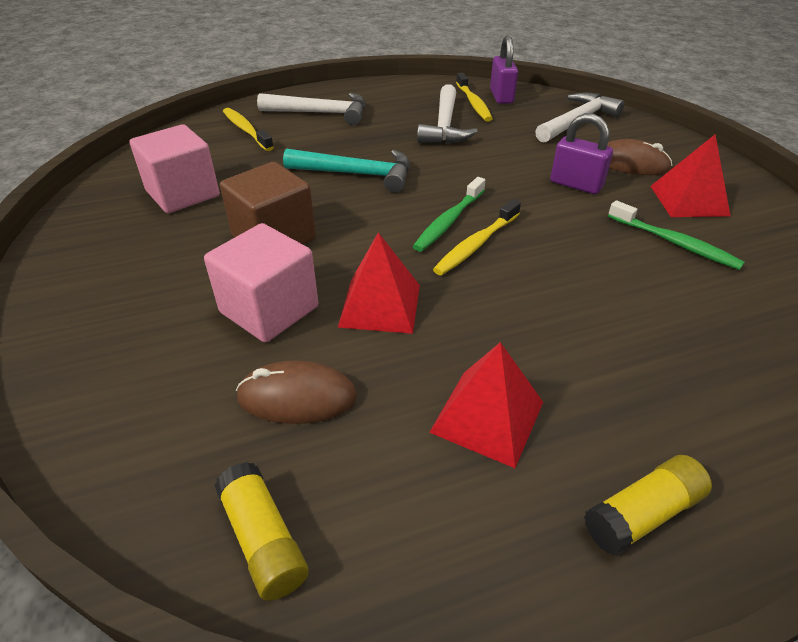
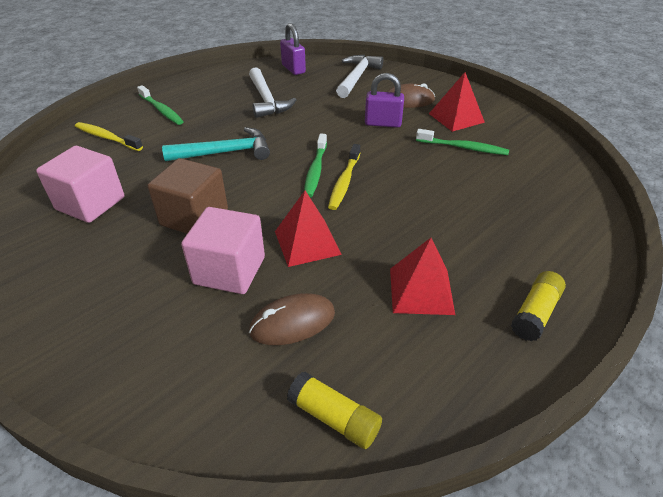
camera: 25 degrees left, 0 degrees up
white hammer [257,93,365,125] -> green toothbrush [137,85,184,125]
yellow toothbrush [456,73,493,122] -> none

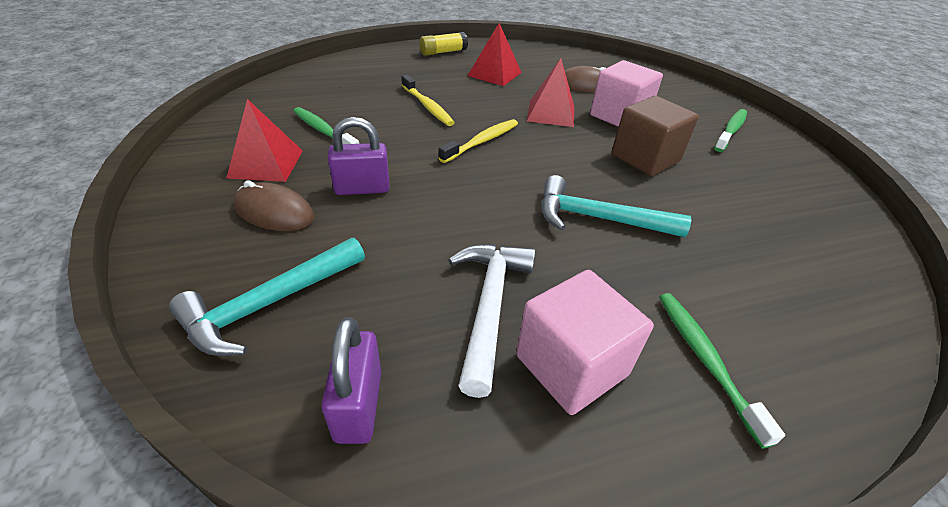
camera: 155 degrees left, 0 degrees up
pink cube [36,146,125,223] -> pink cube moved to [516,270,654,415]
yellow toothbrush [75,122,143,151] -> yellow toothbrush moved to [401,75,455,126]
yellow glue stick [287,372,382,449] -> none
green toothbrush [304,134,327,198] -> green toothbrush moved to [714,109,747,152]
white hammer [336,55,383,98] -> turquoise hammer [169,238,365,356]
purple padlock [365,73,404,128] -> purple padlock turned 45 degrees counterclockwise [328,117,390,195]

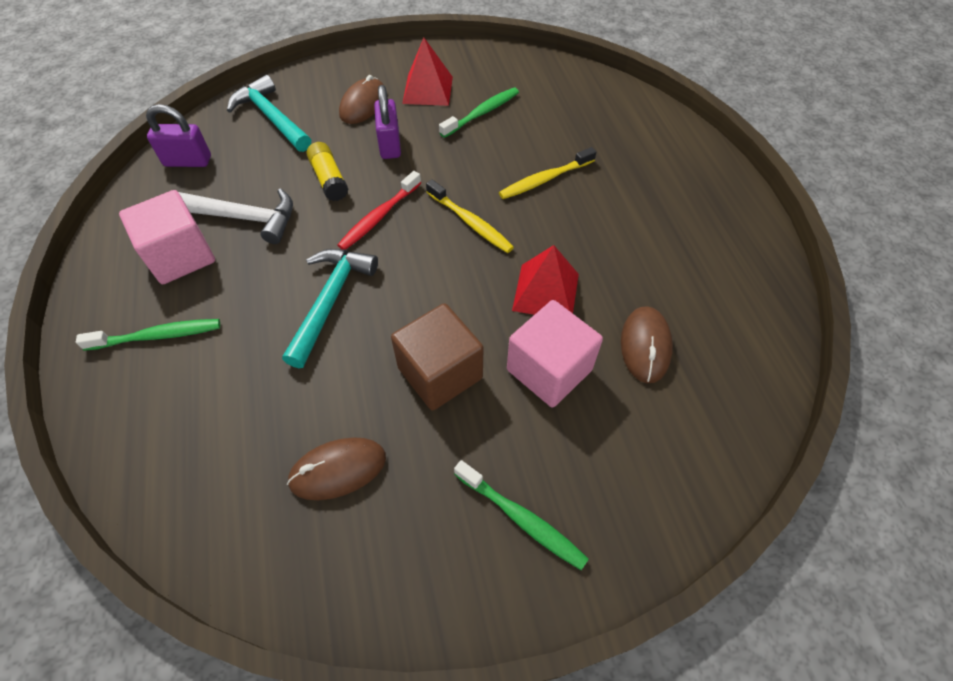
camera: 95 degrees right, 15 degrees up
yellow glue stick [419,32,468,56] -> yellow glue stick moved to [307,142,349,201]
red pyramid [468,23,522,86] -> none
none -> brown mouse [287,437,386,500]
none -> red toothbrush [338,171,421,250]

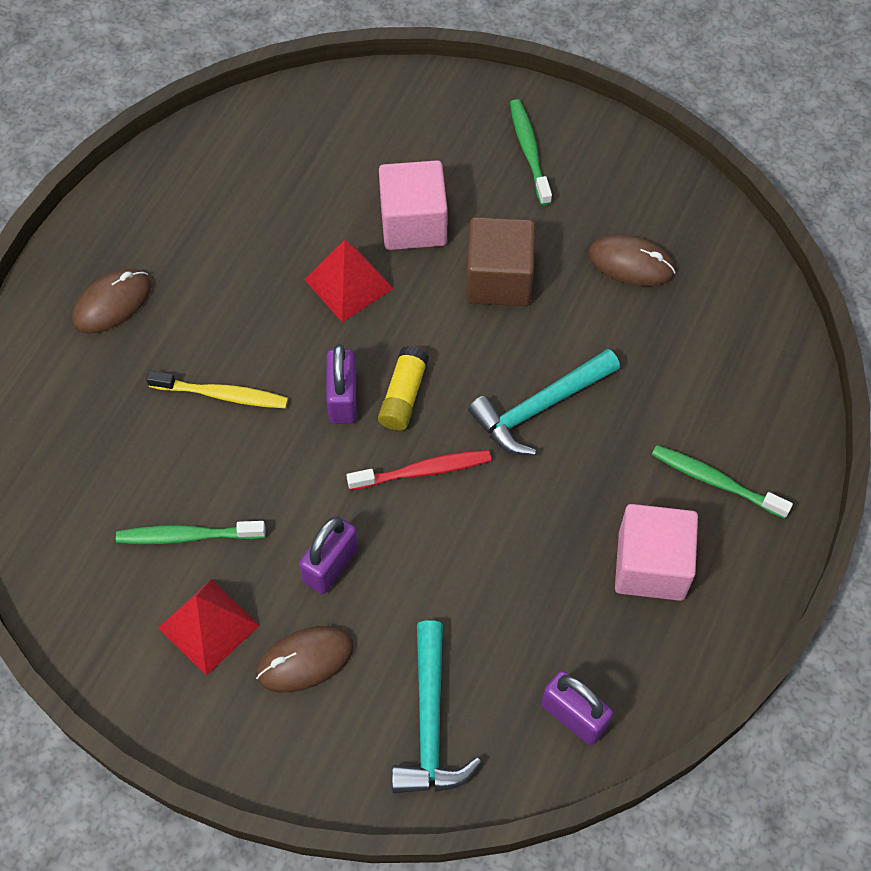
camera: 140 degrees left, 5 degrees up
white hammer [179,188,293,244] -> none
yellow glue stick [307,142,349,201] -> yellow glue stick moved to [378,346,429,431]
yellow toothbrush [426,179,514,253] -> purple padlock [326,344,357,424]
brown mouse [621,306,673,383] -> brown mouse moved to [72,269,151,334]

